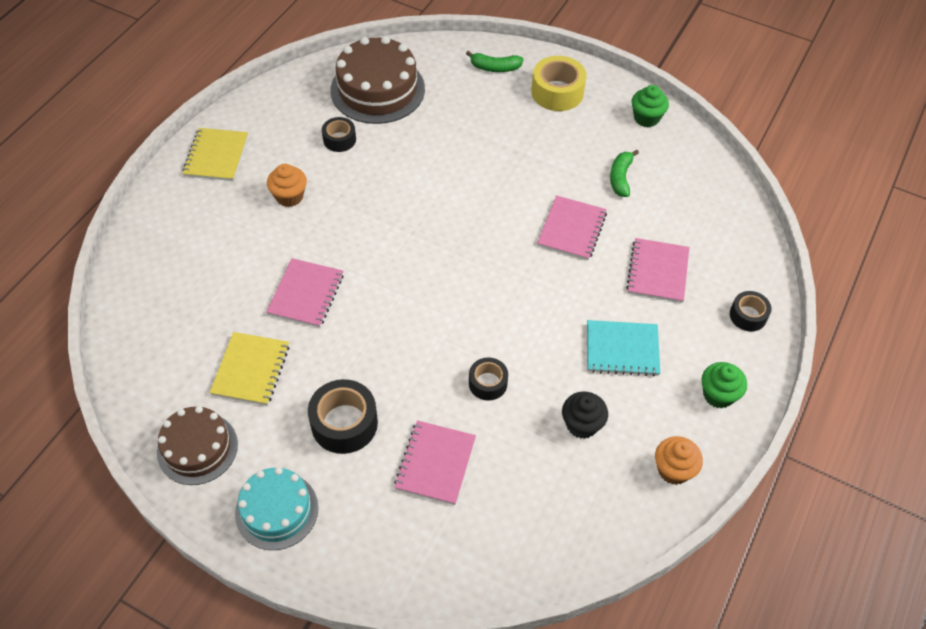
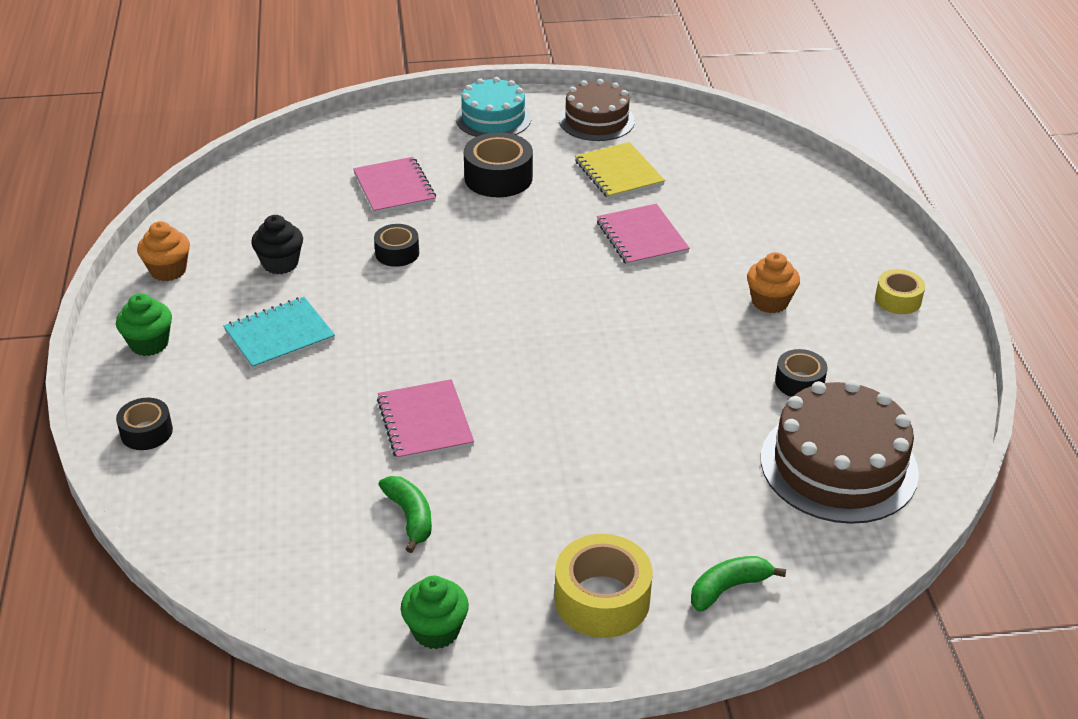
camera: 145 degrees right, 15 degrees down
yellow notebook [182,128,248,181] -> yellow tape [875,269,925,314]
pink notebook [626,238,689,303] -> none

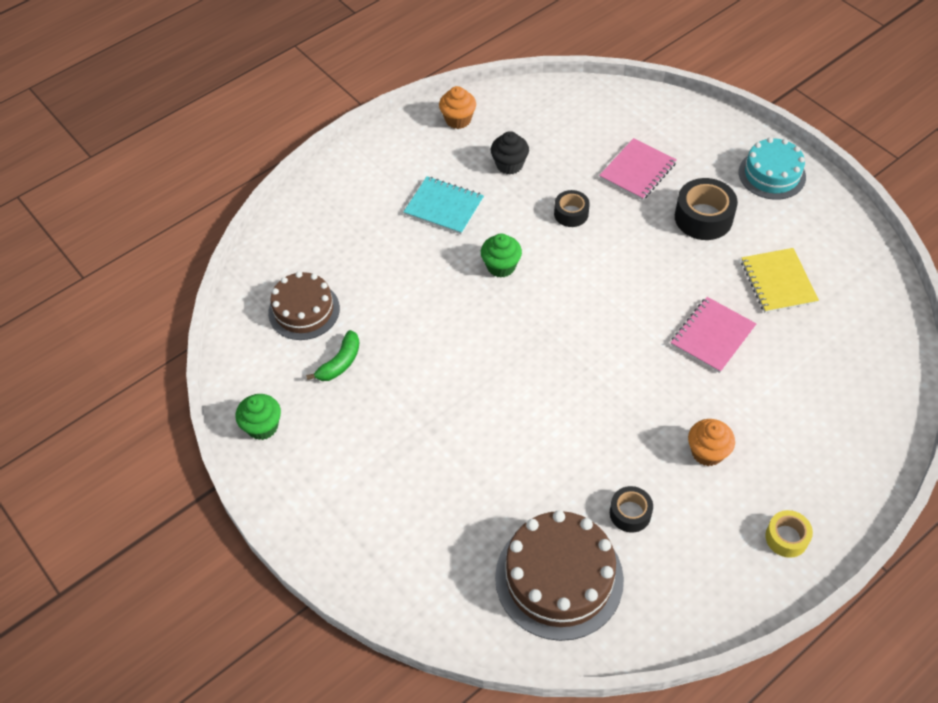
camera: 60 degrees right, 15 degrees up
green cupcake [116,293,172,356] -> green cupcake moved to [481,233,522,278]
black tape [116,398,173,450] -> none
pink notebook [377,379,474,461] -> none
yellow tape [555,534,653,638] -> none
brown cake [559,79,635,141] -> brown cake moved to [268,272,340,340]
yellow notebook [575,142,665,199] -> yellow notebook turned 45 degrees counterclockwise [741,248,819,313]
green banana [691,556,786,612] -> none

